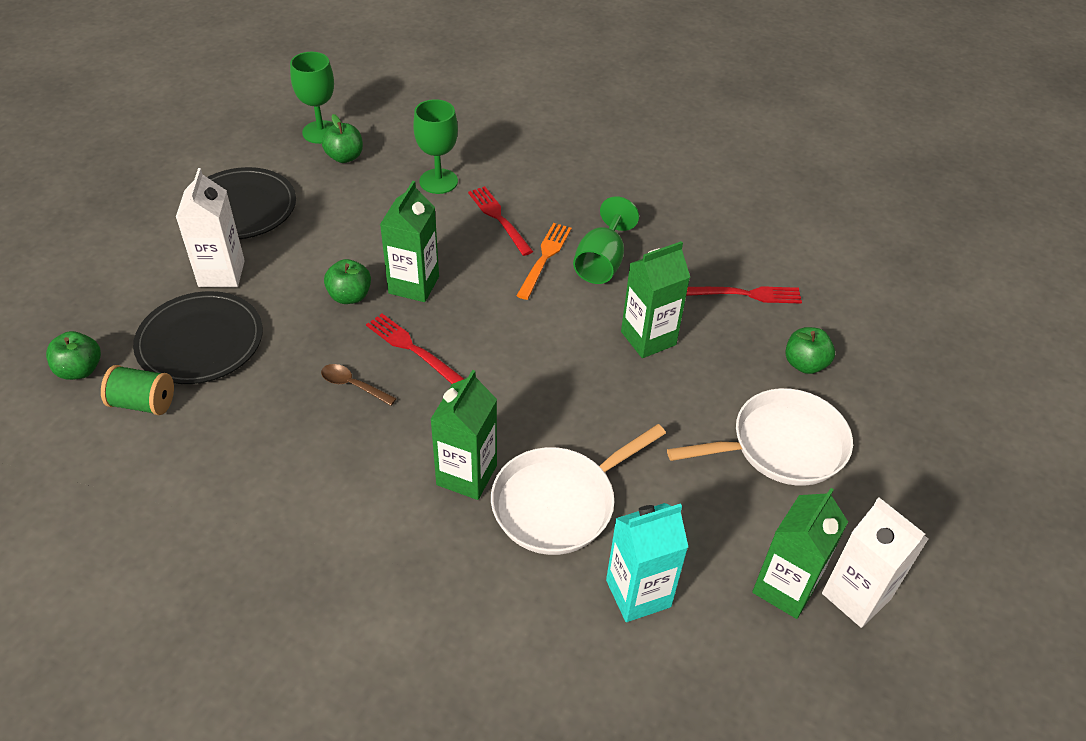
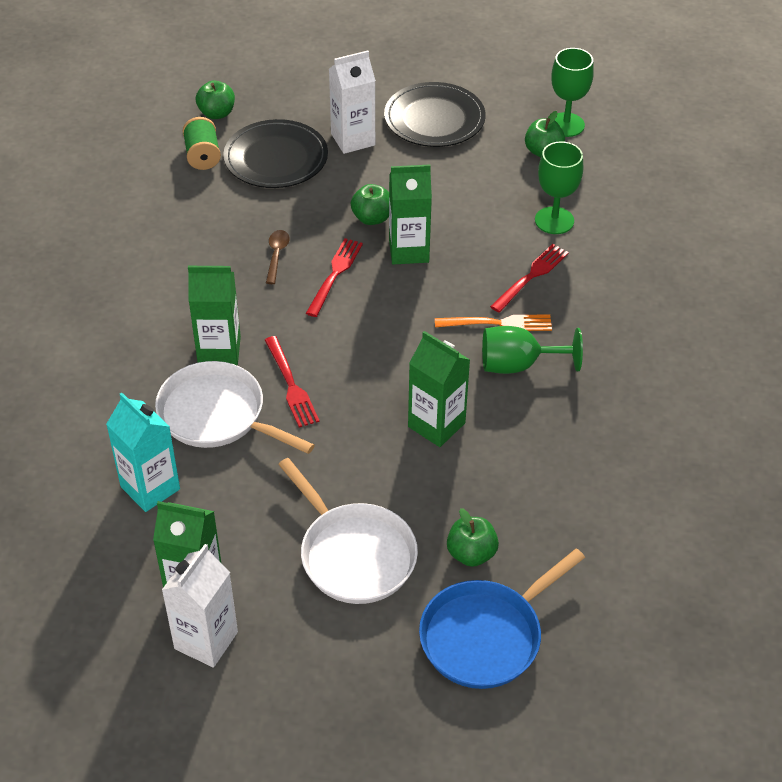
camera: 70 degrees right, 0 degrees up
red fork [686,286,802,304] -> red fork moved to [265,336,320,428]
none -> blue pan [419,548,585,689]

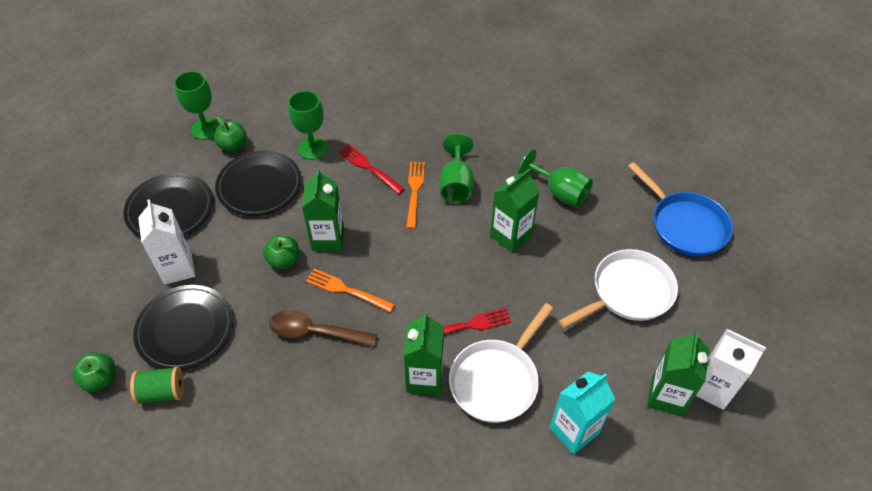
camera: 85 degrees left, 5 degrees up
brown spoon [266,230,290,284] -> brown spoon [269,310,378,347], size x1.70
red fork [306,238,363,317] -> orange fork [306,269,395,312]
green apple [447,508,499,567] -> none
none -> black plate [215,151,302,216]
none -> green goblet [518,149,593,207]

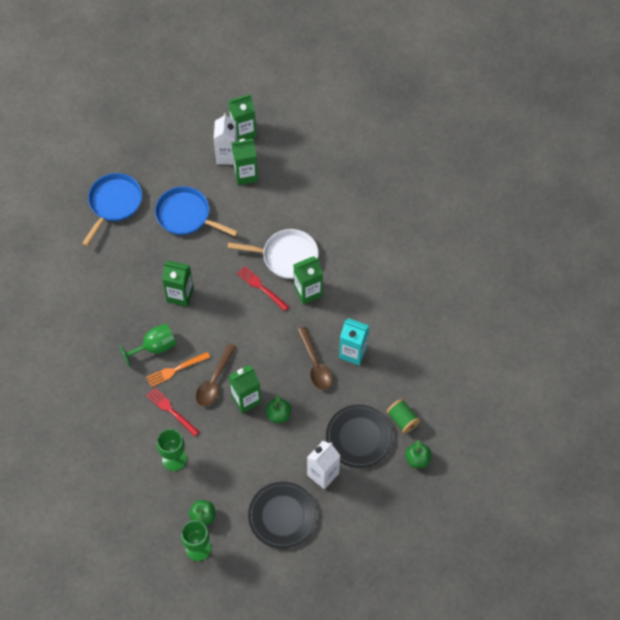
camera: 120 degrees left, 10 degrees up
black plate [215,151,302,216] -> none
orange fork [306,269,395,312] -> none
red fork [339,145,405,194] -> red fork turned 120 degrees clockwise [146,387,199,437]
green goblet [518,149,593,207] -> none
turquoise carton [550,372,615,454] -> turquoise carton moved to [339,318,369,365]
white pan [559,249,678,328] -> blue pan [155,186,238,236]
none -> brown spoon [196,343,236,406]
none -> green carton [228,94,256,141]

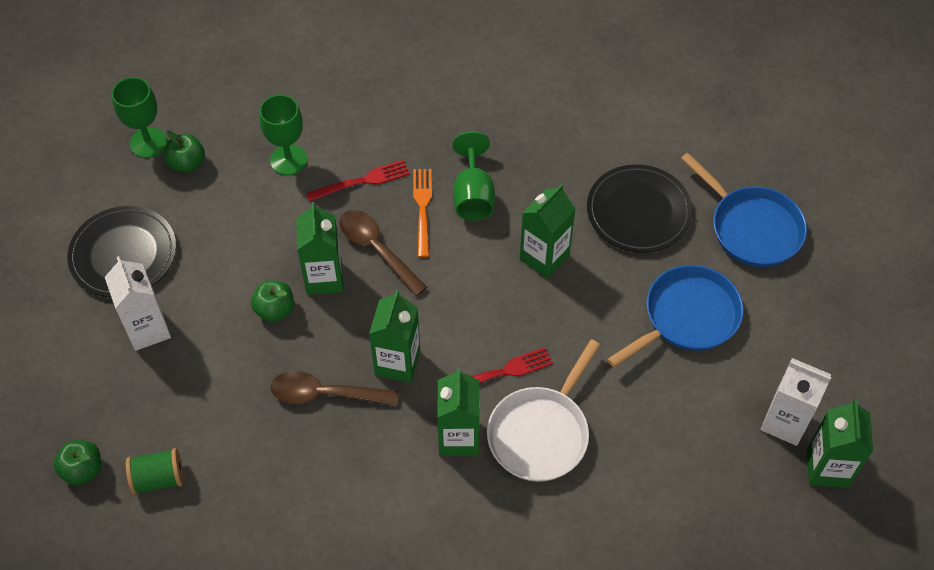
camera: 115 degrees right, 5 degrees down
green carton [231,139,258,185] -> green carton moved to [369,290,420,383]
black plate [326,404,393,468] -> black plate moved to [587,164,693,253]
turquoise carton [339,318,369,365] -> none

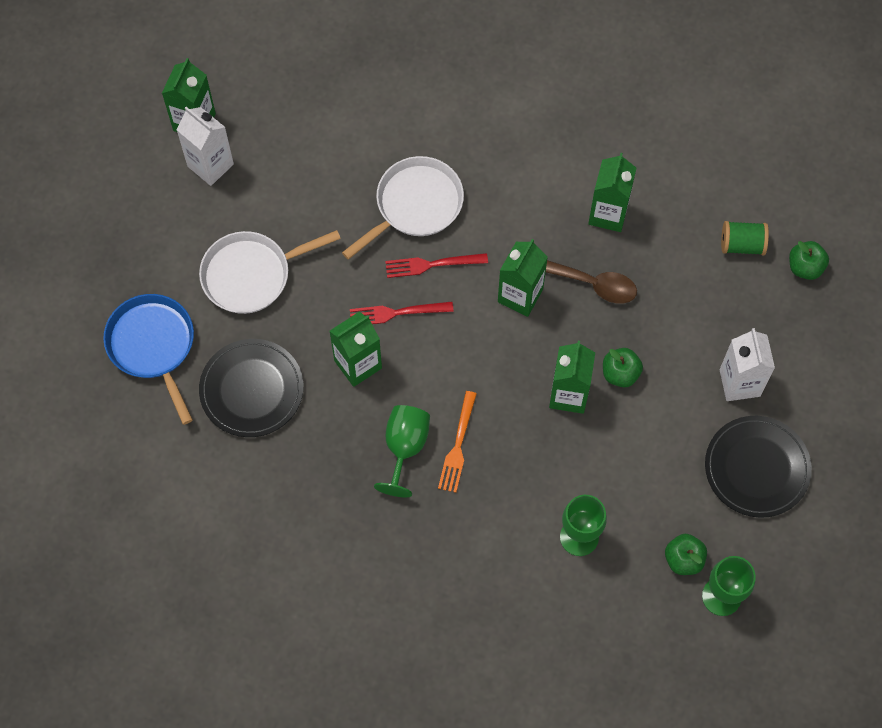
camera: 165 degrees left, 10 degrees up
red fork [306,160,410,202] -> red fork moved to [350,302,454,324]
brown spoon [339,210,427,296] -> none
green carton [437,368,480,456] -> green carton moved to [588,153,636,232]
blue pan [607,265,743,367] -> white pan [199,230,341,314]

